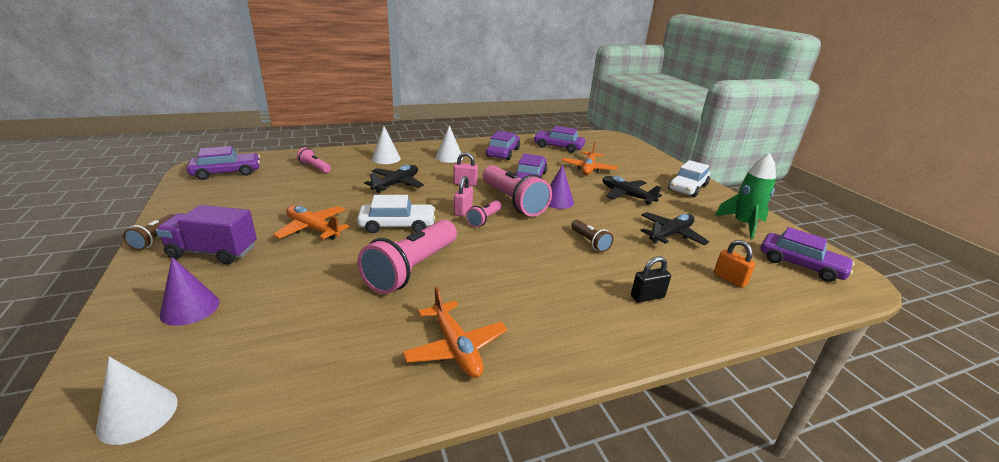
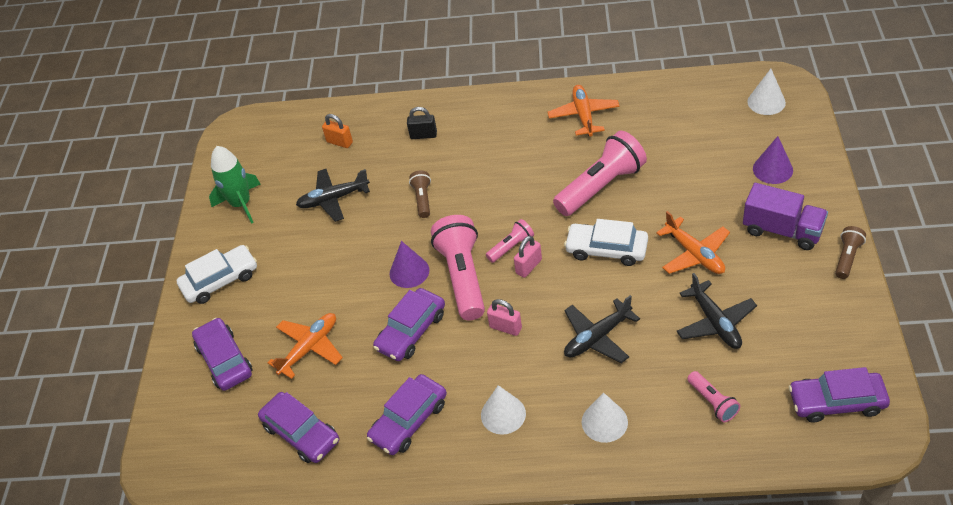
camera: 150 degrees left, 20 degrees up
black plane [603,176,662,205] -> black plane moved to [676,273,757,349]
orange padlock [714,240,756,288] -> orange padlock turned 45 degrees counterclockwise [322,114,353,148]
purple car [760,227,855,282] -> purple car moved to [192,318,252,391]

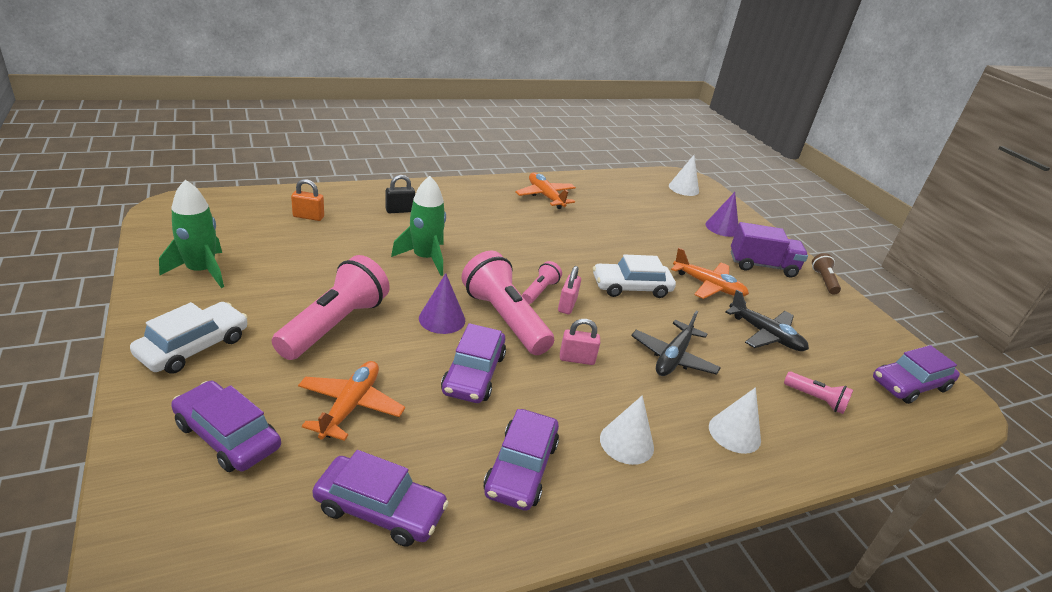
camera: 35 degrees left, 15 degrees down
black plane [296,169,370,222] -> none
brown flashlight [409,170,431,218] -> green rocket [391,176,446,276]
pink flashlight [553,131,647,216] -> pink flashlight moved to [272,255,390,360]

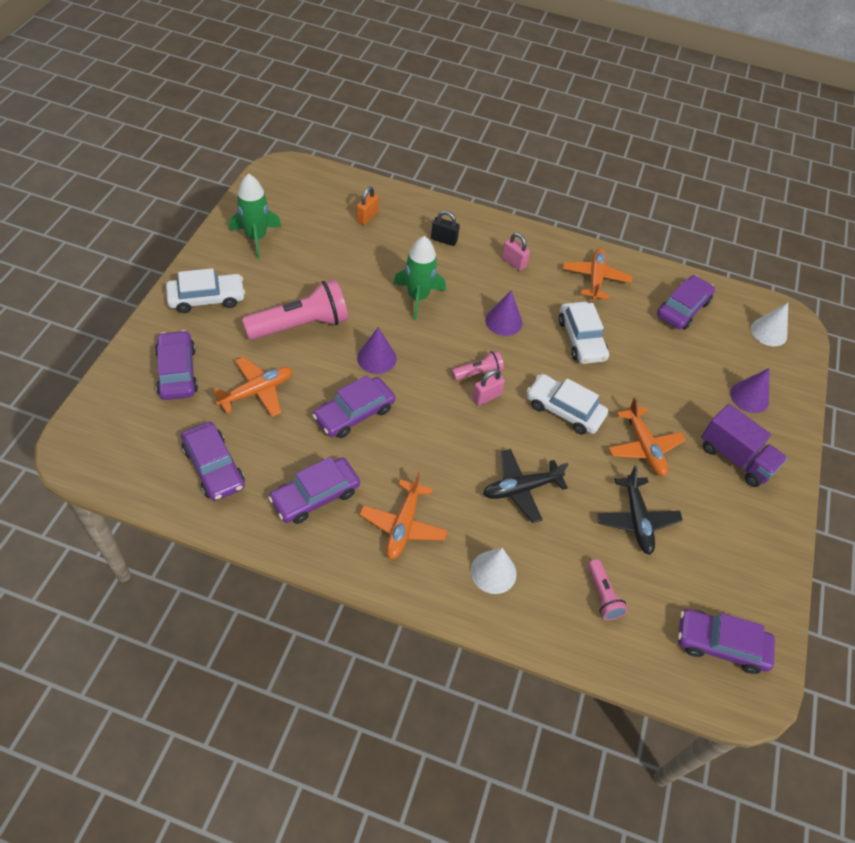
camera: 40 degrees right, 20 degrees up
orange padlock [291,179,324,221] -> orange padlock turned 75 degrees clockwise [356,187,379,225]
pink flashlight [462,251,554,355] -> none
pink padlock [560,319,600,365] -> pink padlock moved to [502,233,530,271]
white cone [600,395,654,465] -> orange plane [360,472,448,560]
brown flashlight [812,253,841,295] -> none
none -> purple cone [485,290,523,336]
none -> white car [558,302,609,364]
none -> purple car [657,275,715,330]

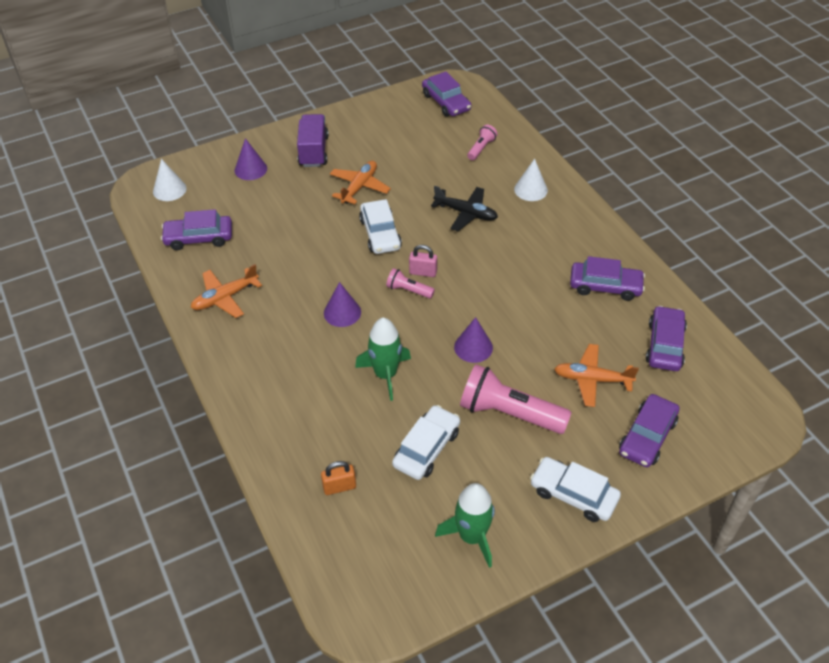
camera: 130 degrees left, 5 degrees down
purple car [312,375,395,438] -> none
orange plane [360,472,448,560] -> none
black padlock [431,211,460,246] -> none
pink padlock [502,233,530,271] -> none
white car [558,302,609,364] -> white car moved to [392,405,460,480]
black plane [597,466,683,555] -> none

